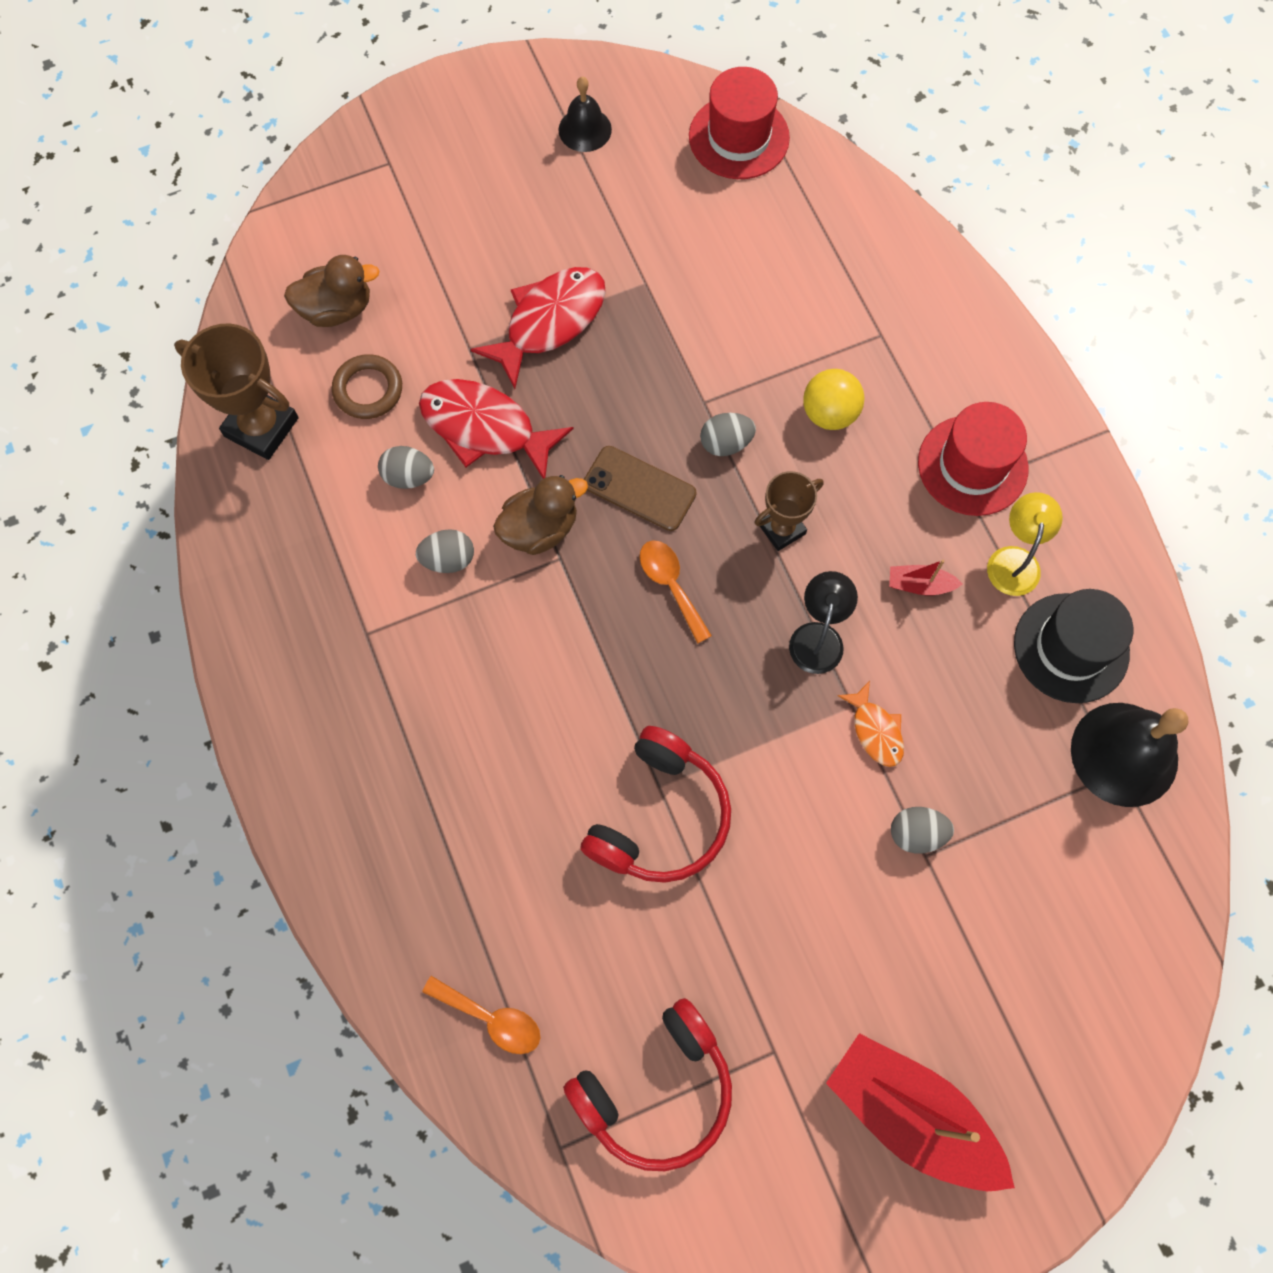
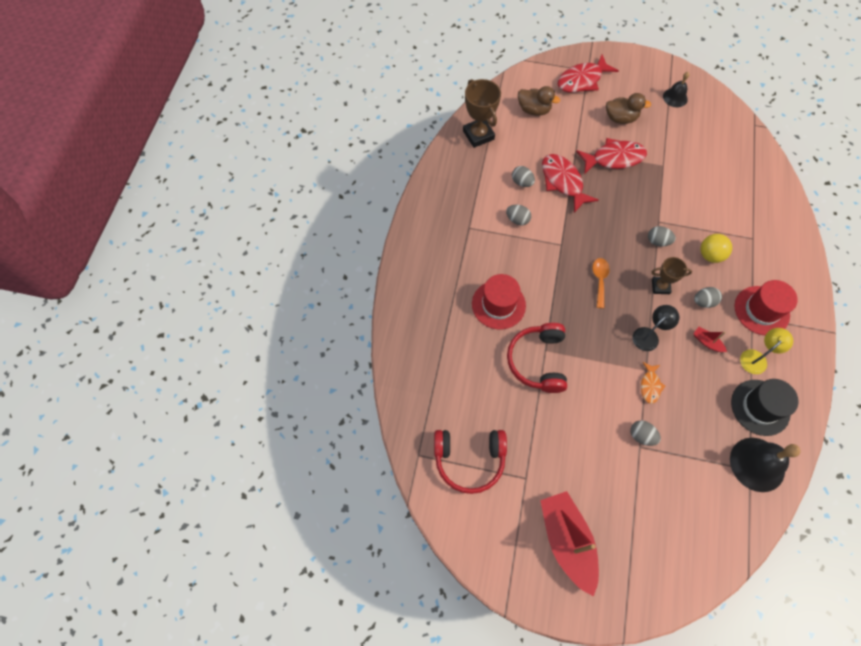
camera: 35 degrees right, 5 degrees down
brown ring [332,354,402,419] -> none
orange spoon [422,976,540,1054] -> none
brown duck [493,475,588,555] -> brown duck moved to [606,93,652,124]
red headphones [580,726,731,883] -> red headphones turned 120 degrees clockwise [507,323,567,393]
brown phone [584,446,696,531] -> none
red hat [689,67,790,179] -> red hat moved to [472,274,526,330]
none -> red fish [558,54,619,93]
none -> grey egg [694,287,722,308]

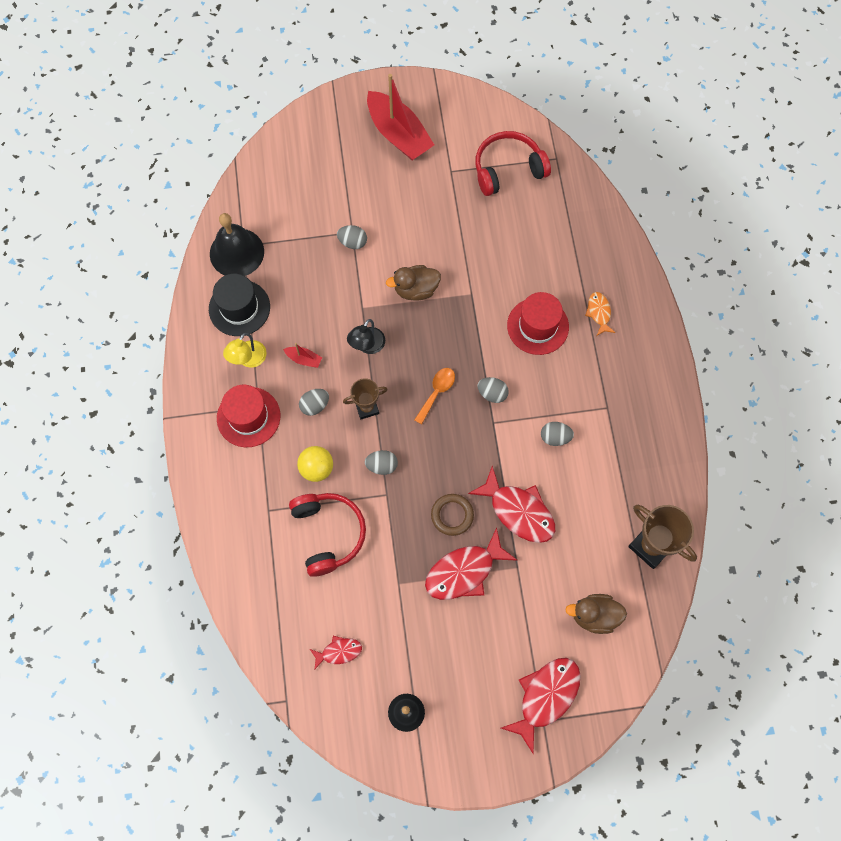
camera: 160 degrees right, 5 degrees up
red headphones [507,323,567,393] -> red headphones moved to [289,493,366,577]
grey egg [512,166,535,187] -> grey egg moved to [477,377,509,403]
orange spoon [592,258,610,308] -> orange spoon turned 135 degrees counterclockwise [414,368,455,424]
brown duck [606,93,652,124] -> brown duck moved to [386,265,441,301]
orange fish [641,362,666,404] -> orange fish moved to [585,292,615,336]
none -> red fish [310,636,362,670]
none -> brown ring [431,494,474,536]

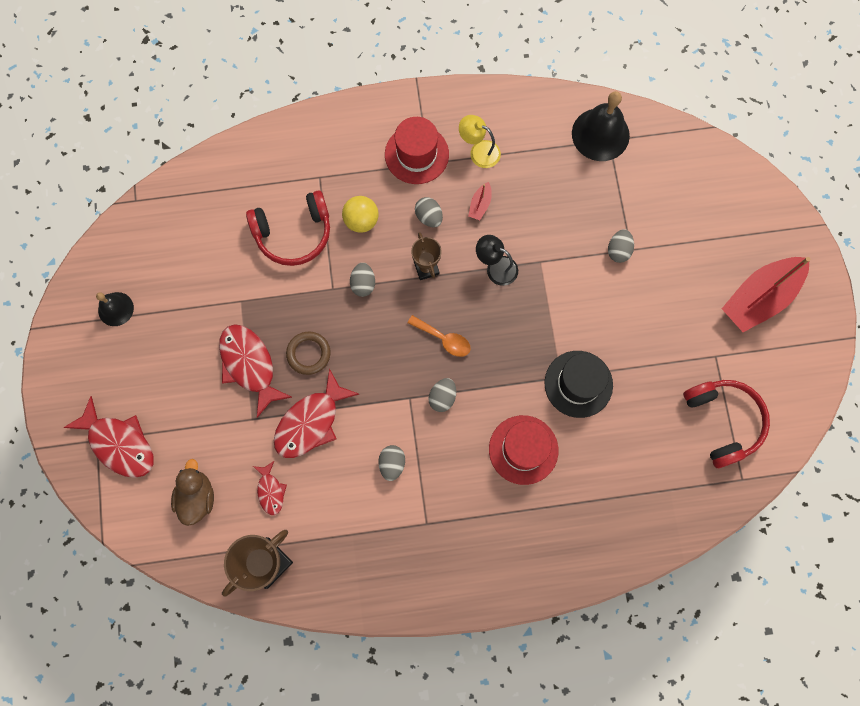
camera: 90 degrees right, 5 degrees up
black hat [209,274,270,336] -> black hat moved to [544,351,613,418]
red fish [310,636,362,670] -> red fish moved to [253,461,287,515]
brown duck [386,265,441,301] -> none
orange fish [585,292,615,336] -> none

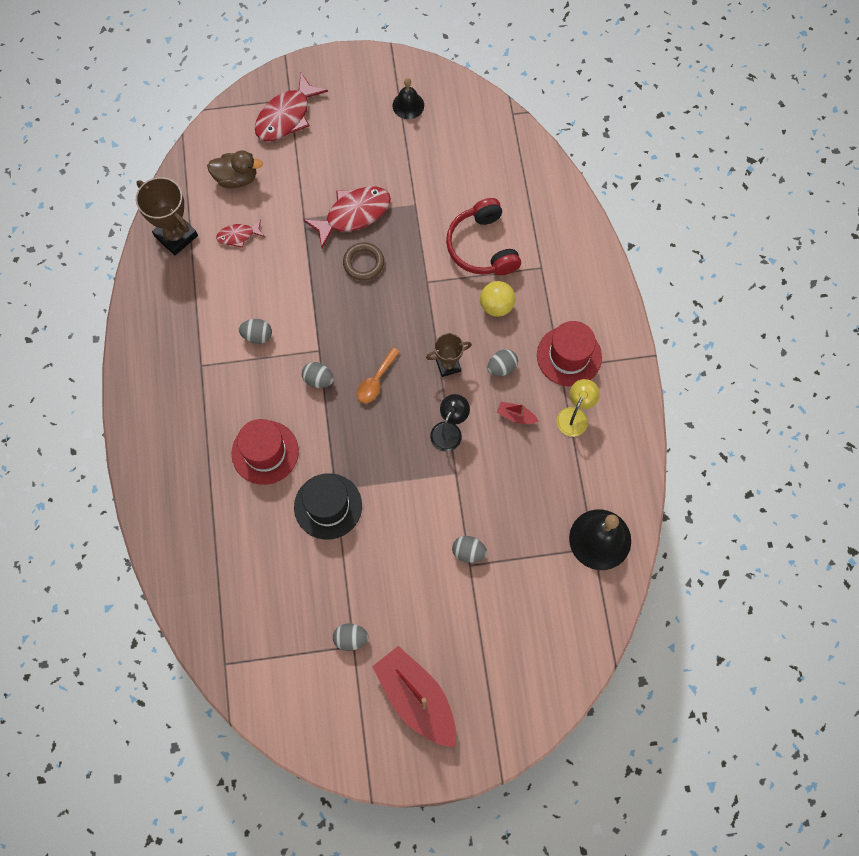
camera: 90 degrees right, 5 degrees down
red fish [274,368,359,458] -> none
grey egg [350,263,375,297] -> grey egg moved to [333,623,369,651]
red headphones [683,380,770,468] -> none

